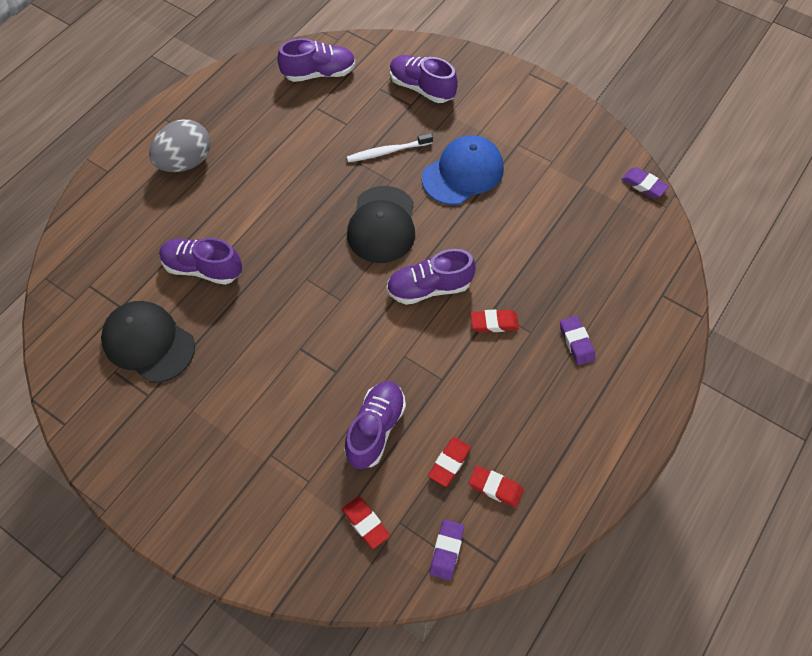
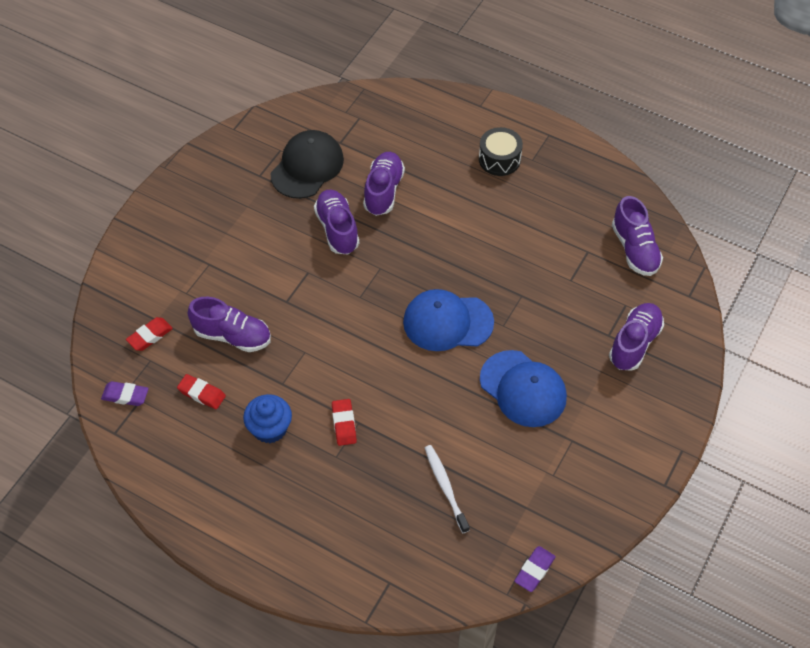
camera: 85 degrees right, 5 degrees down
grey egg [149,119,211,172] -> black drum [479,127,523,176]
white toothbrush [347,133,433,162] -> white toothbrush moved to [425,445,470,533]
black cap [347,186,415,263] -> blue cap [403,289,494,351]
purple shoe [386,249,476,305] -> purple shoe moved to [314,190,359,254]
red eraser [469,465,524,508] -> none
purple eraser [560,316,595,365] -> none
none -> blue cupcake [243,394,292,443]

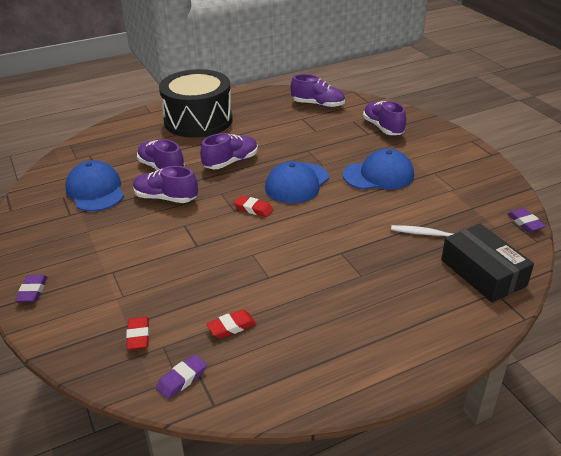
camera: 55 degrees left, 20 degrees down
purple shoe [188,297,271,352] -> purple shoe moved to [200,133,258,169]
blue cupcake [243,394,292,443] -> none
black cap [271,130,344,199] -> blue cap [65,160,124,211]
red eraser [332,399,357,446] -> red eraser moved to [234,195,273,217]
black drum [479,127,523,176] -> black drum [159,69,233,138], size x2.16
none -> purple eraser [15,275,47,302]
none -> black box [441,224,534,303]

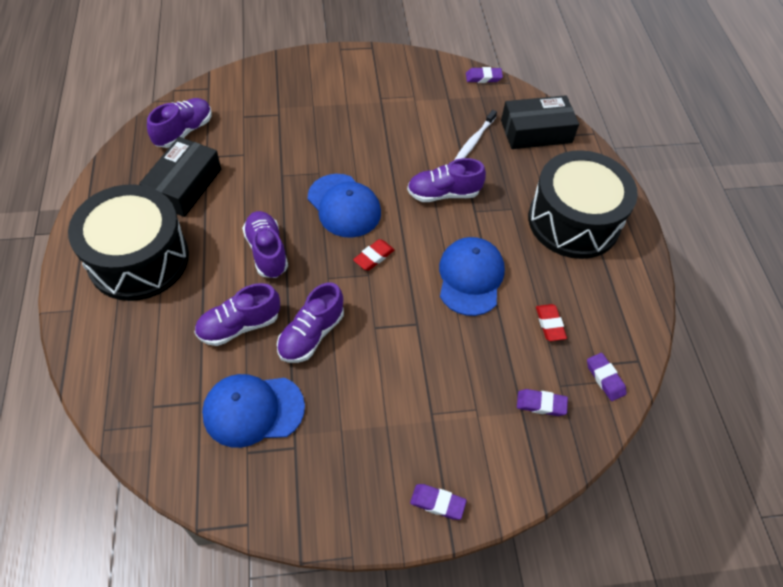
camera: 75 degrees left, 20 degrees up
red eraser [126,317,149,350] -> purple eraser [517,389,568,416]
blue cap [343,149,414,190] -> blue cap moved to [439,237,505,316]
purple shoe [363,101,406,135] -> purple shoe moved to [407,158,486,202]
none -> black box [139,137,221,217]
none -> black drum [528,150,638,259]

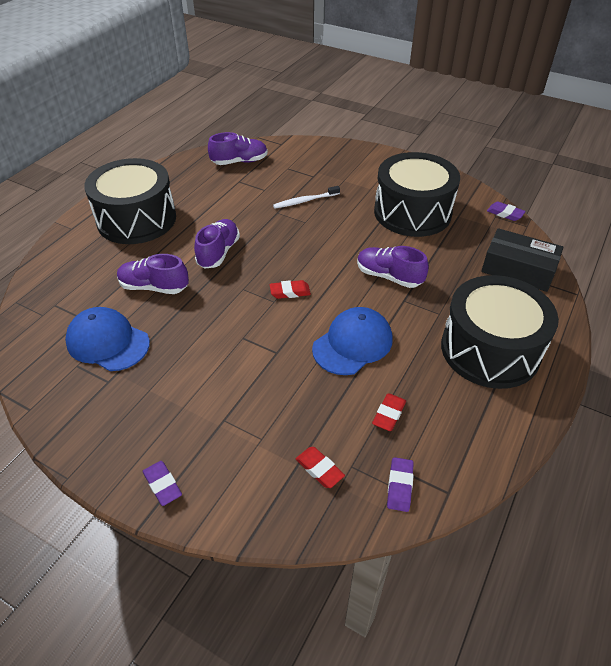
camera: 40 degrees right, 10 degrees down
black box [139,137,221,217] -> none
purple shoe [277,282,344,363] -> none
blue cap [308,174,381,238] -> none
white toothbrush [455,110,497,160] -> white toothbrush moved to [273,186,340,209]
purple eraser [517,389,568,416] -> red eraser [296,447,345,488]
none -> black drum [374,152,460,237]

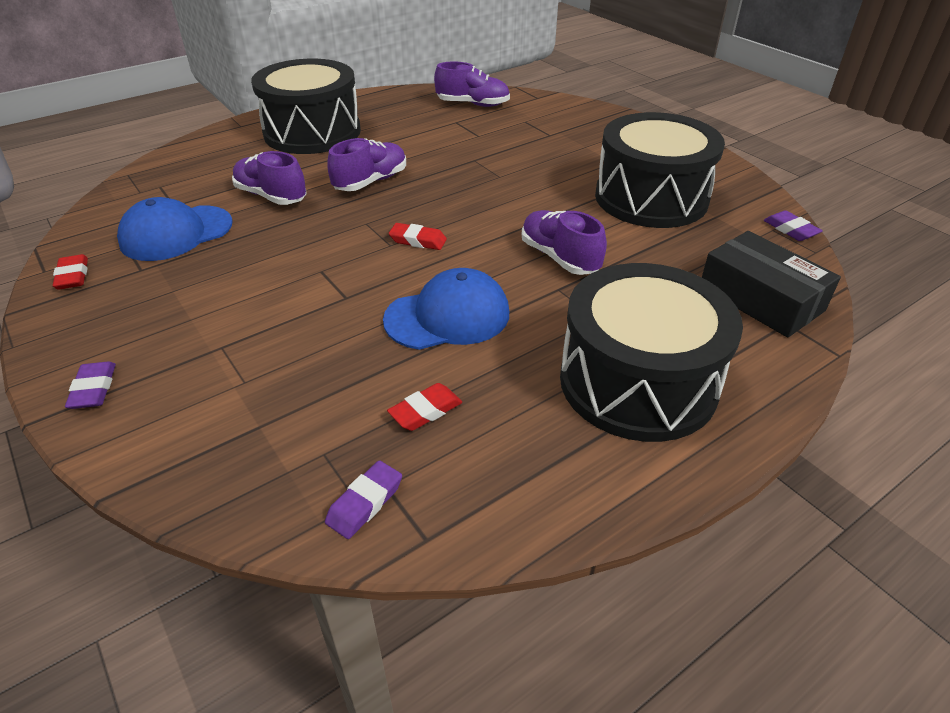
camera: 25 degrees right, 5 degrees down
blue cap [65,307,150,371] -> blue cap turned 90 degrees counterclockwise [117,197,233,261]
white toothbrush [273,186,340,209] -> none
red eraser [296,447,345,488] -> red eraser moved to [53,254,88,290]

